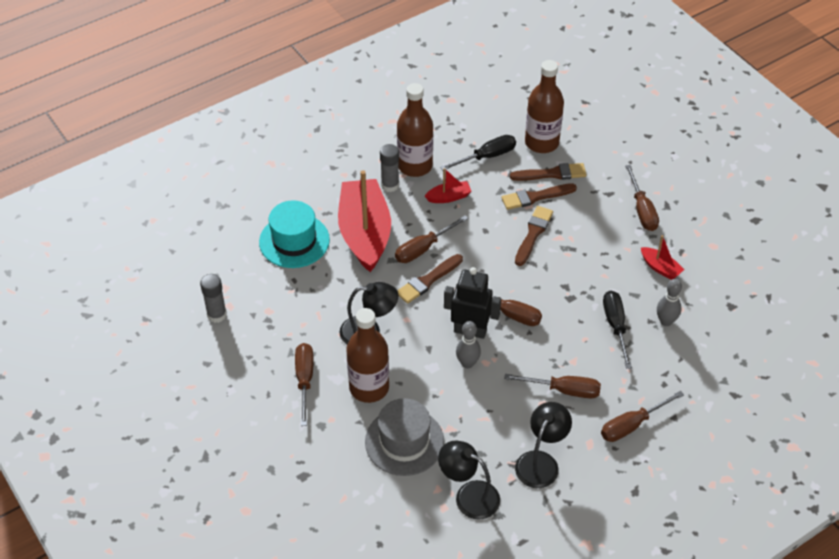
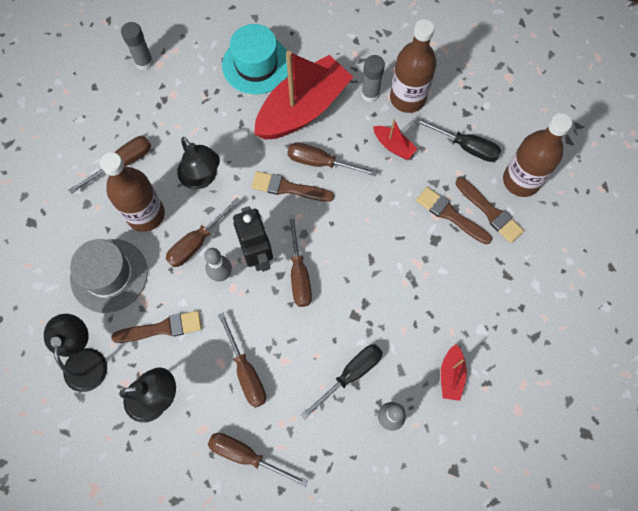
camera: 55 degrees right, 20 degrees up
brown brush [515,206,553,266] -> brown brush moved to [111,311,202,343]
brown screwdriver [625,165,659,231] -> brown screwdriver moved to [166,198,241,267]

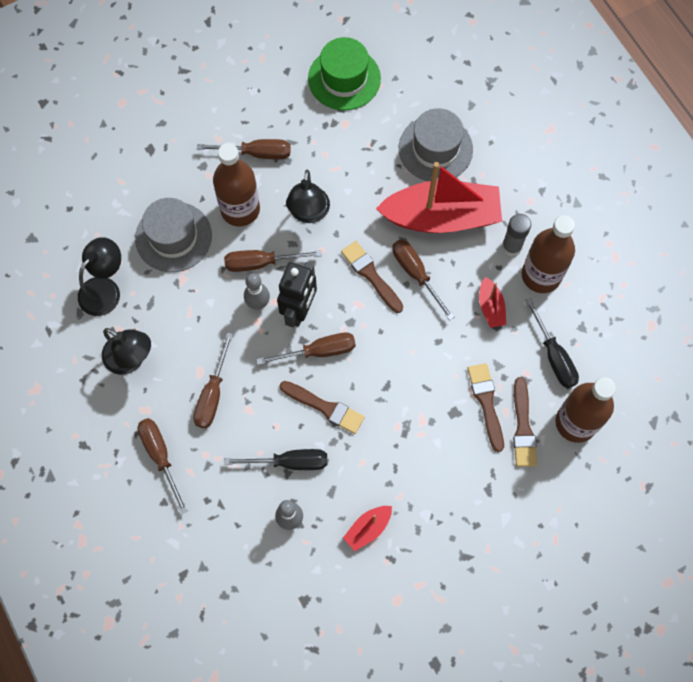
camera: 40 degrees right, 0 degrees up
brown brush [111,311,202,343] -> brown brush moved to [280,381,365,434]
grey glue stick [121,22,153,70] -> green hat [308,37,381,111]
turquoise hat [222,24,288,95] -> grey hat [399,108,473,181]
brown screwdriver [288,215,312,307] -> brown screwdriver turned 135 degrees counterclockwise [256,332,356,365]

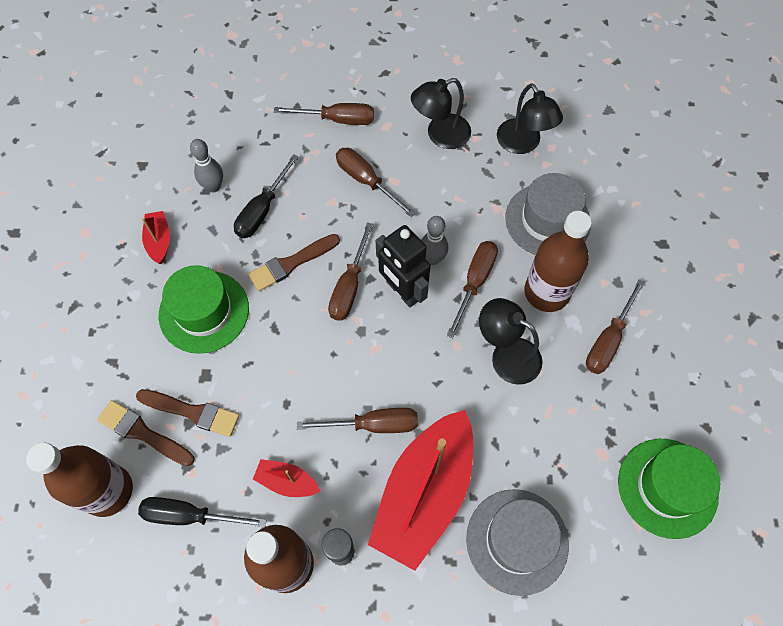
camera: 120 degrees right, 5 degrees down
brown brush [341,241,403,313] -> none
none -> green hat [159,265,249,354]

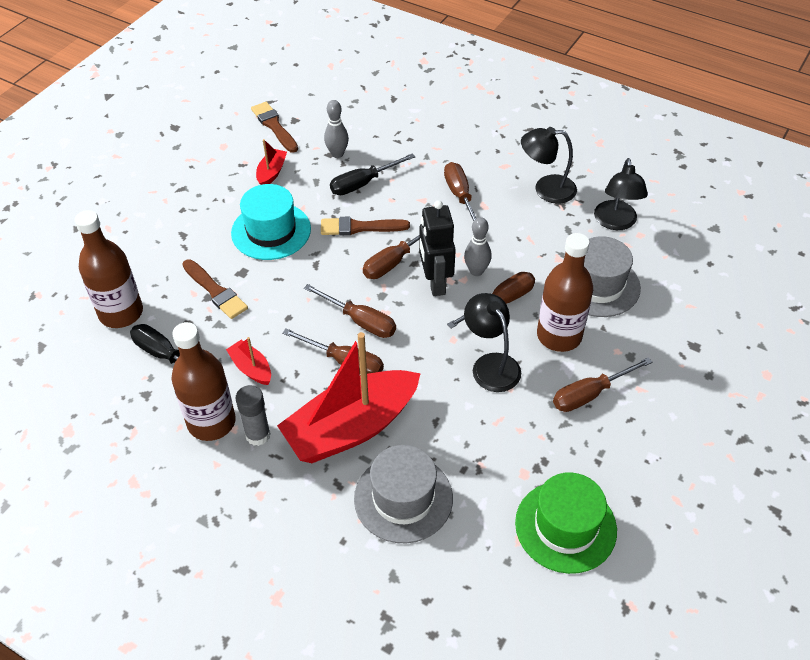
camera: 30 degrees right, 15 degrees down
brown brush [97,400,195,466] -> brown brush moved to [251,102,298,153]
green hat [159,265,249,354] -> turquoise hat [231,184,311,260]
brown screwdriver [274,103,374,125] -> brown screwdriver moved to [304,284,396,338]

